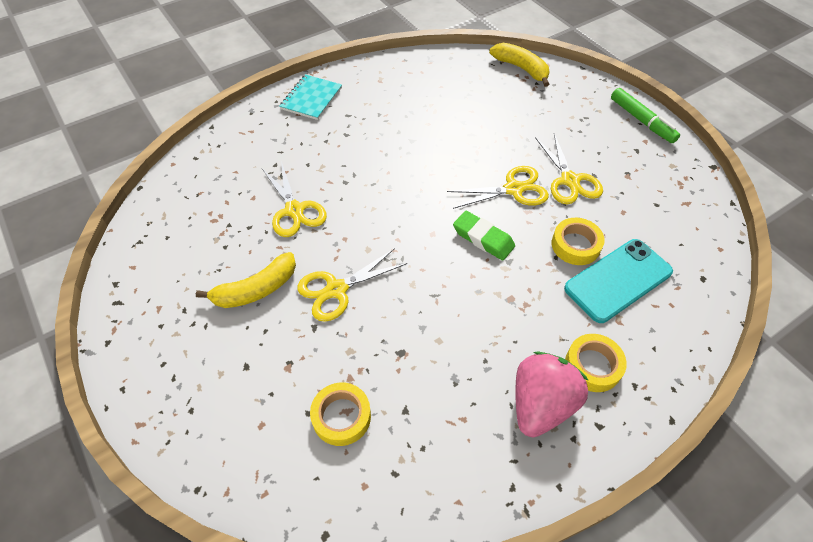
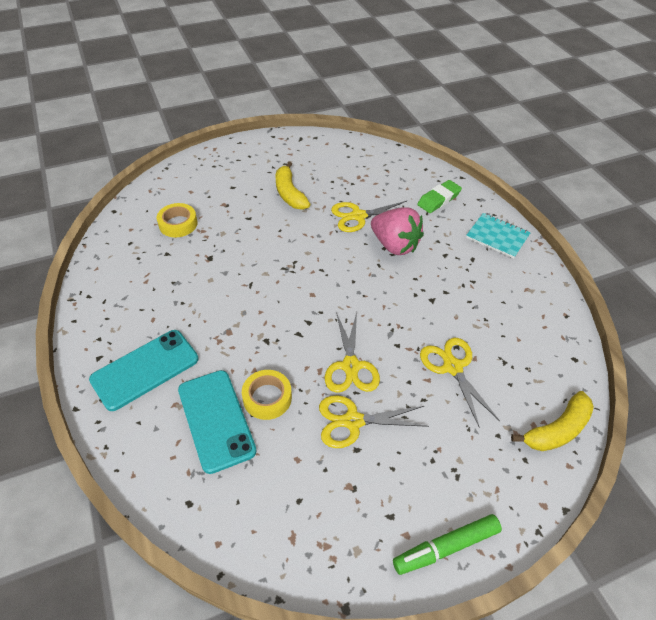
camera: 100 degrees right, 5 degrees down
yellow scissors [297,248,407,322] -> yellow scissors moved to [420,338,500,428]
green eraser [453,211,515,261] -> green eraser moved to [417,180,462,213]
pink strawberry [515,351,589,437] -> pink strawberry moved to [371,207,424,255]
yellow tape [565,334,627,392] -> turquoise phone [89,330,198,411]

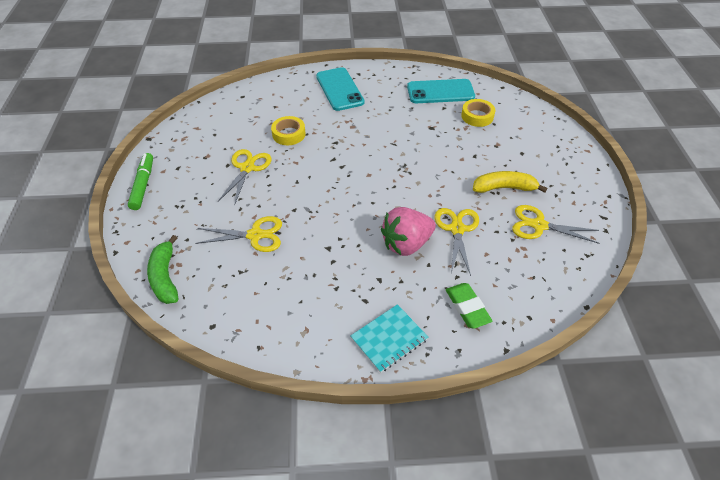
camera: 110 degrees right, 0 degrees up
turquoise phone [178,370,257,474] -> turquoise phone moved to [407,79,475,103]
yellow scissors [325,312,380,393] -> yellow scissors moved to [512,205,599,244]
yellow banana [511,391,594,451] -> green banana [147,235,178,304]

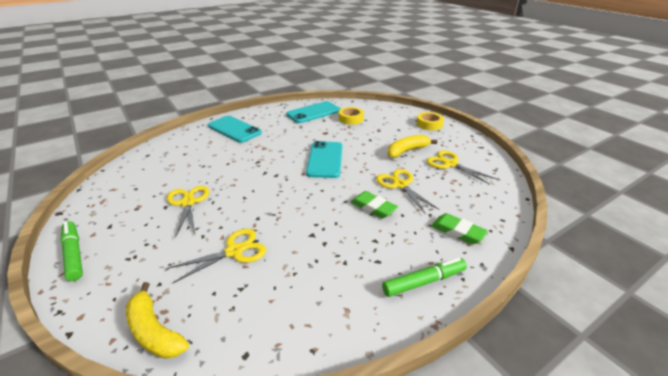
camera: 30 degrees left, 15 degrees down
green banana [147,235,178,304] -> yellow banana [126,282,189,359]
yellow tape [271,116,306,145] -> yellow tape moved to [417,112,444,130]
turquoise notebook [351,304,428,373] -> green marker [382,258,467,297]
pink strawberry [381,207,436,256] -> green eraser [350,191,398,218]
yellow scissors [512,205,599,244] -> yellow scissors turned 60 degrees clockwise [427,150,497,185]
none -> turquoise phone [306,141,342,178]

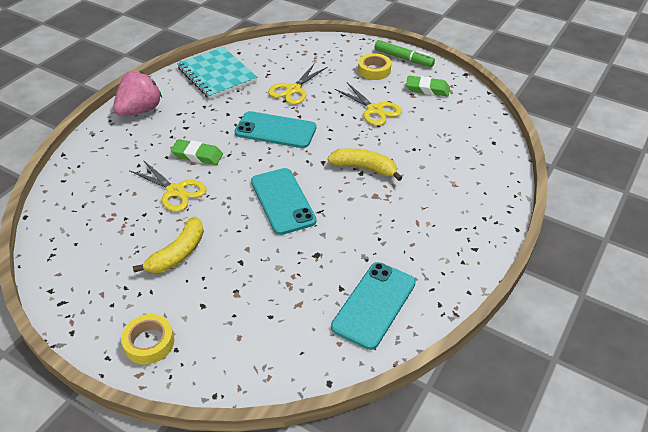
camera: 155 degrees right, 10 degrees up
yellow banana [126,282,189,359] -> yellow banana moved to [328,148,402,181]
turquoise phone [208,116,262,143] -> turquoise phone moved to [235,111,316,148]
yellow tape [339,107,364,125] -> yellow tape moved to [358,53,391,80]
green marker [382,258,467,297] -> pink strawberry [113,71,162,116]
yellow scissors [427,150,497,185] -> none
green eraser [431,213,488,244] -> green eraser moved to [406,76,450,96]
none -> turquoise notebook [177,47,257,99]

